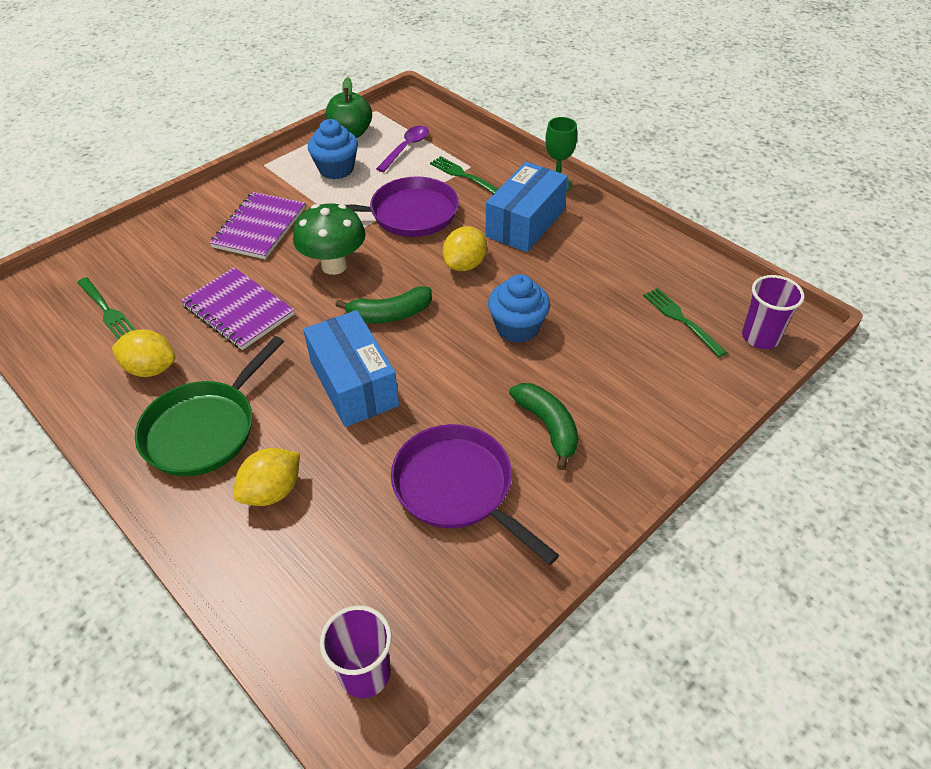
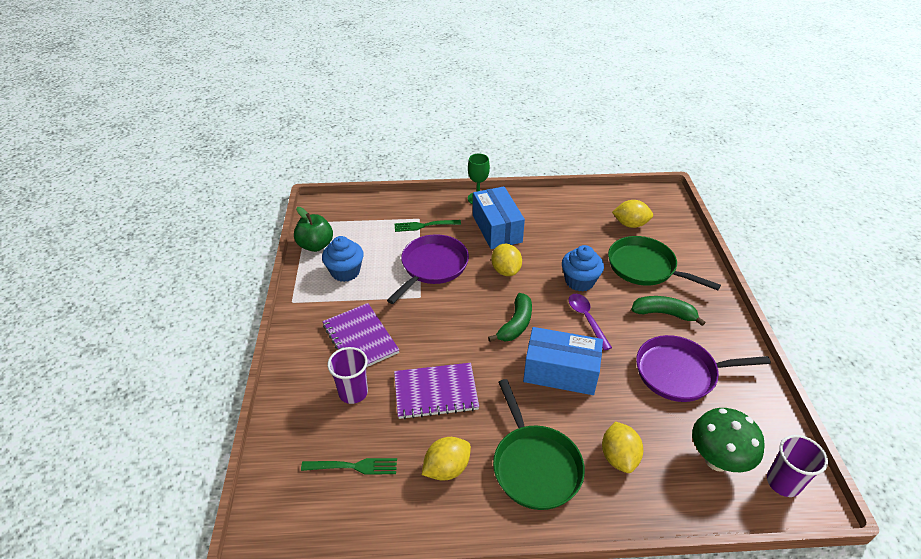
camera: 50 degrees left, 5 degrees down
green mushroom [293,204,366,275] -> green mushroom moved to [692,408,765,472]
purple spoon [376,126,429,172] -> purple spoon moved to [569,294,612,351]
green fork [643,288,727,357] -> yellow lemon [612,200,653,228]
purple cup [742,275,804,349] -> purple cup moved to [327,347,368,404]
none -> green pan [608,236,721,290]

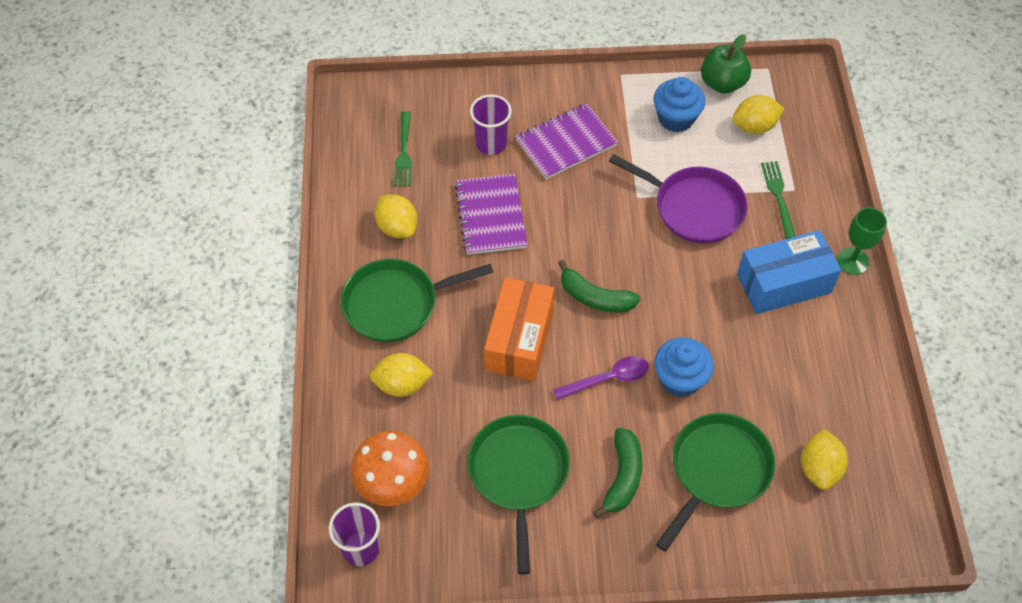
camera: 90 degrees right, 15 degrees up
yellow lemon [491,244,522,276] -> yellow lemon moved to [732,95,785,134]
blue box [523,327,603,395] -> orange box [484,277,555,381]
purple pan [636,335,771,402] -> green pan [467,415,570,575]
green mushroom [692,408,765,472] -> orange mushroom [351,431,429,506]

